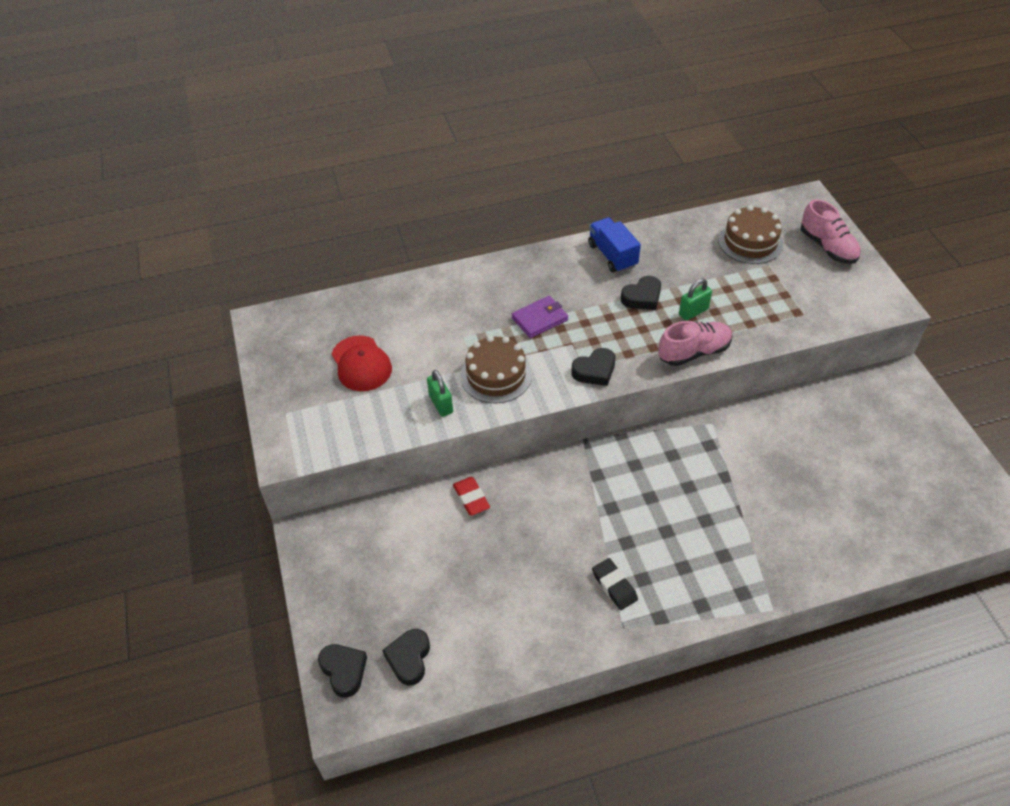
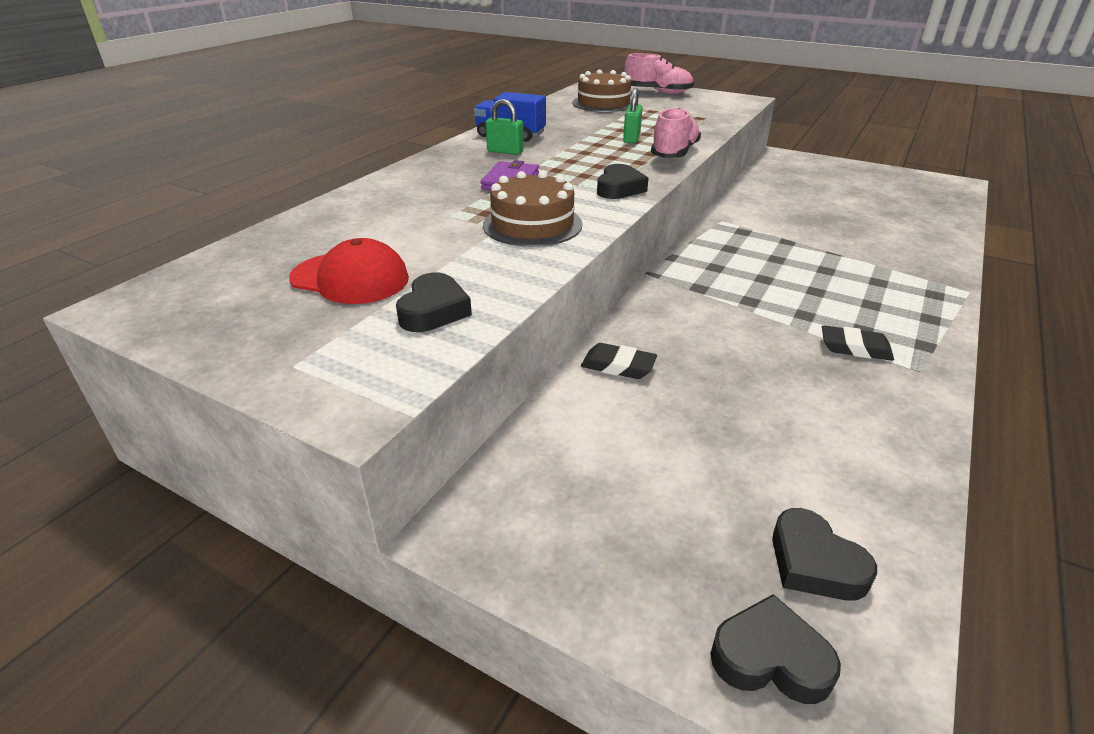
camera: 45 degrees left, 15 degrees down
green padlock [427,370,453,417] -> green padlock moved to [486,99,524,155]
red eraser [453,477,490,515] -> black eraser [581,343,657,379]
black heart [621,276,661,310] -> black heart moved to [396,273,472,332]

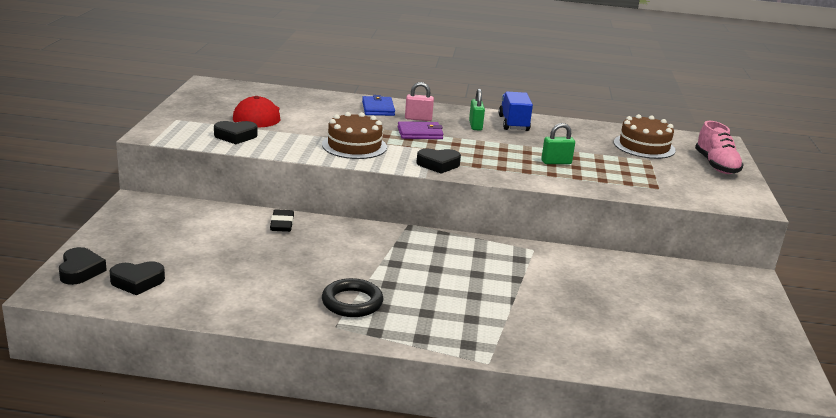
camera: 65 degrees right, 10 degrees down
pink shoe [651,108,701,158] -> none
black heart [772,508,877,601] -> black heart turned 135 degrees counterclockwise [110,261,165,295]
black eraser [822,325,894,361] -> black ring [322,278,384,317]
none -> blue wallet [362,95,395,116]
none -> pink padlock [405,82,434,121]

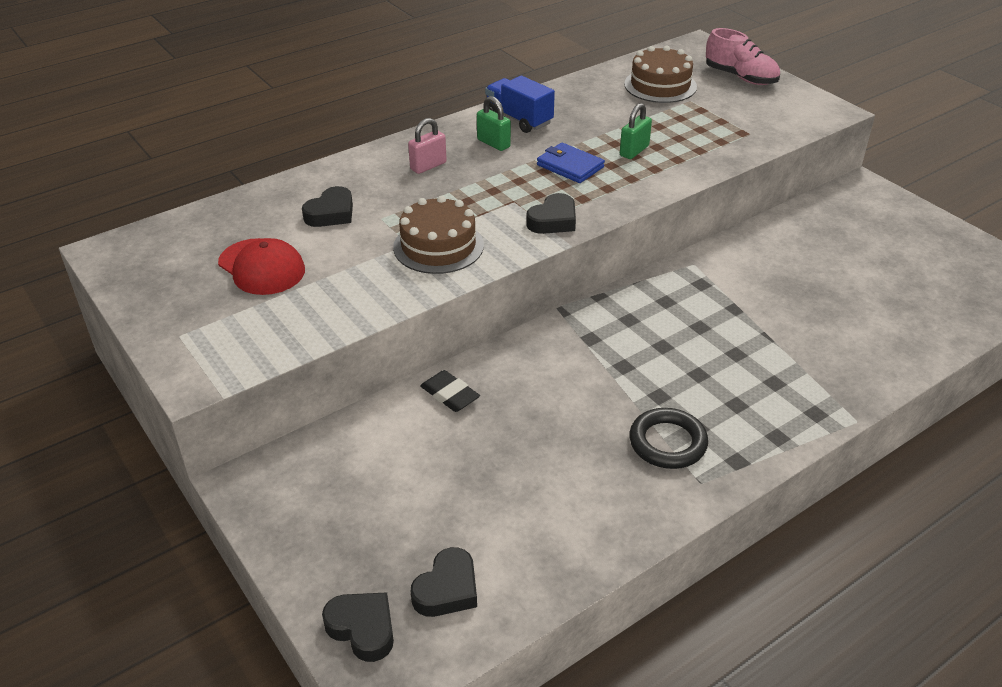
camera: 40 degrees left, 15 degrees up
black heart [214,121,258,144] -> black heart moved to [302,186,353,227]
blue wallet [362,95,395,116] -> blue wallet moved to [537,143,605,183]
purple wallet [398,121,443,139] -> none

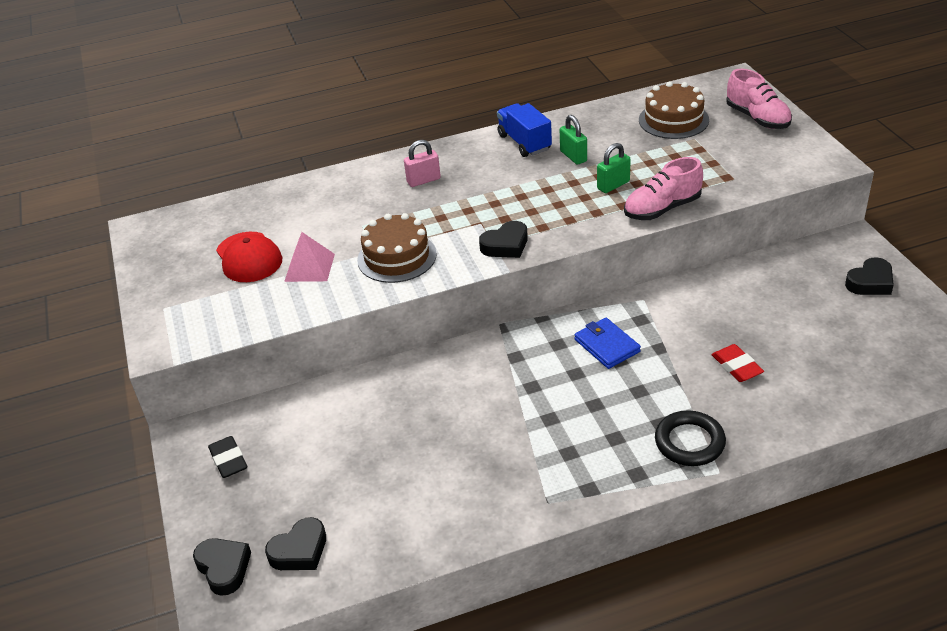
camera: 20 degrees right, 0 degrees up
black heart [302,186,353,227] -> black heart moved to [845,257,894,295]
black eraser [420,370,480,412] -> black eraser moved to [208,436,247,478]
green padlock [477,96,511,151] -> green padlock moved to [560,115,587,165]
blue wallet [537,143,605,183] -> blue wallet moved to [574,318,641,369]
black ring [629,408,708,469] -> black ring moved to [655,410,726,466]
none -> pink pyramid [284,232,335,282]
none -> pink shoe [624,157,703,220]
none -> red eraser [712,344,764,382]

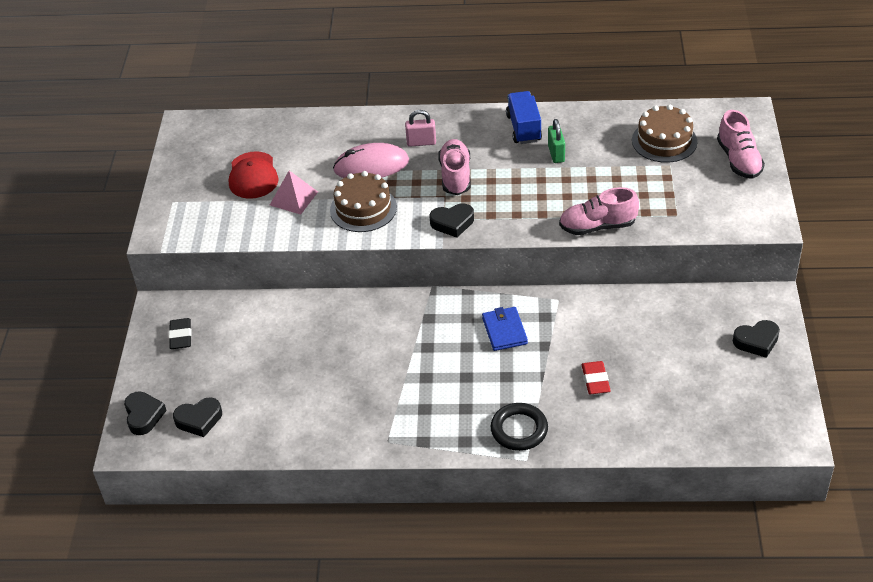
camera: 20 degrees right, 5 degrees up
green padlock [597,143,631,193] -> none
none -> pink mouse [333,143,409,178]
none -> pink shoe [438,139,471,195]

